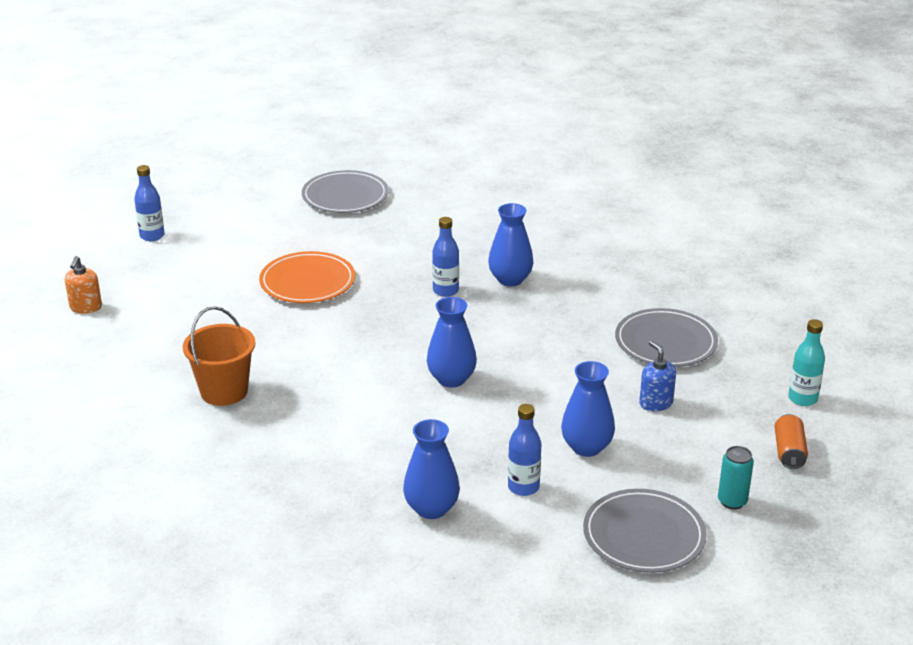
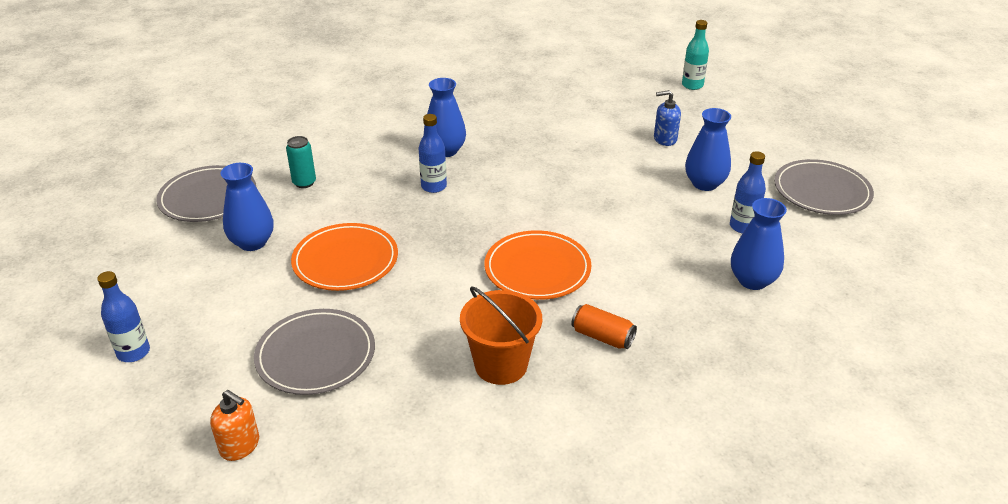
camera: 65 degrees left, 5 degrees up
blue vase [427,297,477,388] -> blue vase moved to [220,163,274,251]
grey plate [615,308,718,367] -> grey plate moved to [254,309,375,395]
turquoise can [718,446,754,509] -> turquoise can moved to [286,136,316,188]
orange can [774,414,808,469] -> orange can moved to [571,304,637,349]
none -> orange plate [484,230,591,300]

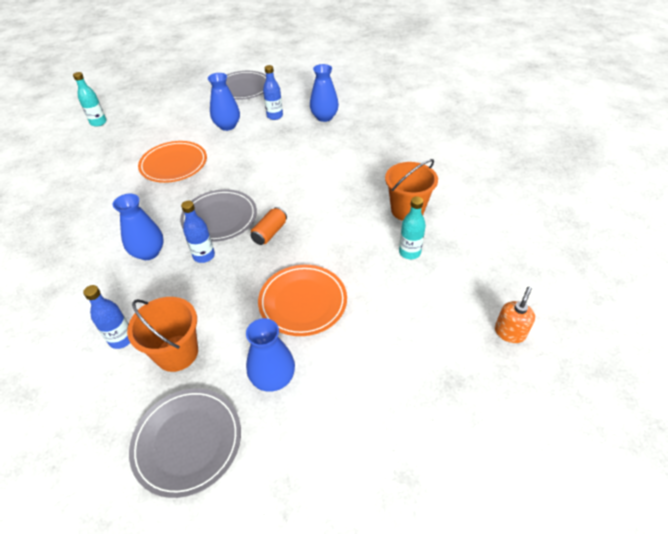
camera: 90 degrees left, 10 degrees up
blue bottle [97,271,150,362] -> blue bottle moved to [83,285,130,349]
grey plate [254,309,375,395] -> grey plate moved to [180,189,257,242]
turquoise can [286,136,316,188] -> orange bucket [127,297,198,372]
orange plate [484,230,591,300] -> orange plate moved to [138,141,207,183]
orange can [571,304,637,349] -> orange can moved to [250,207,287,245]
blue soap dispenser [654,90,681,146] -> none
none -> turquoise bottle [399,196,426,259]

